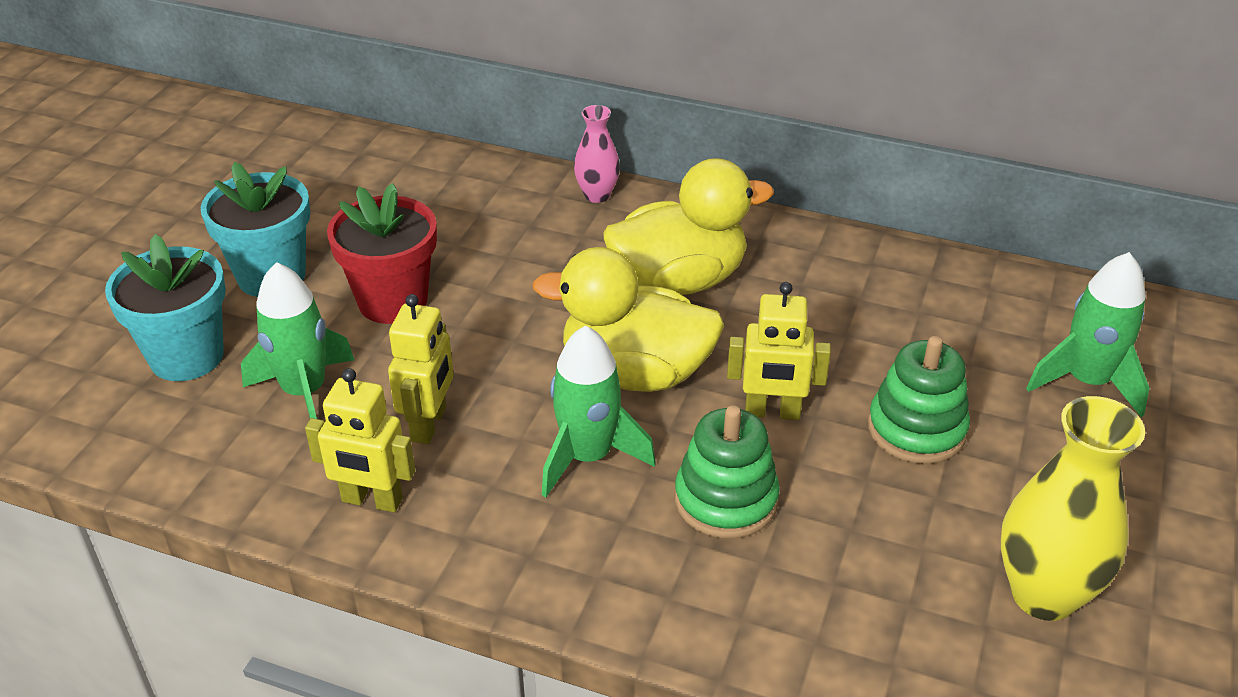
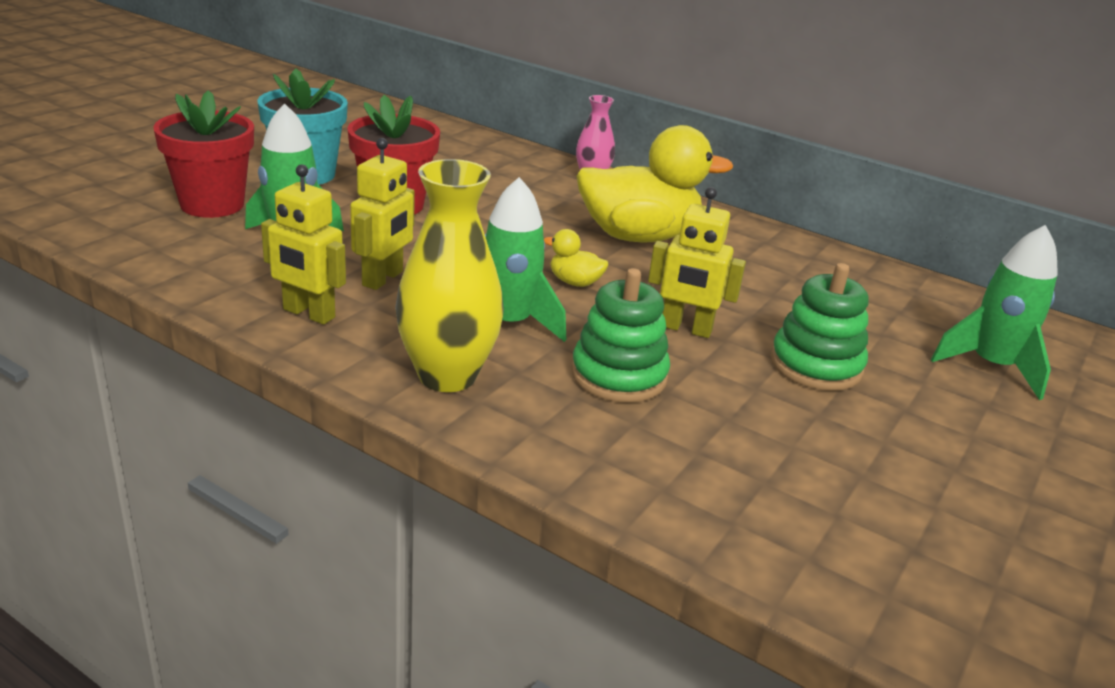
camera: 10 degrees right, 10 degrees down
turquoise flower pot [105,234,226,381] -> red flower pot [153,90,254,218]
yellow duck [532,247,724,392] -> yellow duck [544,229,609,287], size x0.42
yellow vase [1001,396,1145,621] -> yellow vase moved to [395,159,504,392]

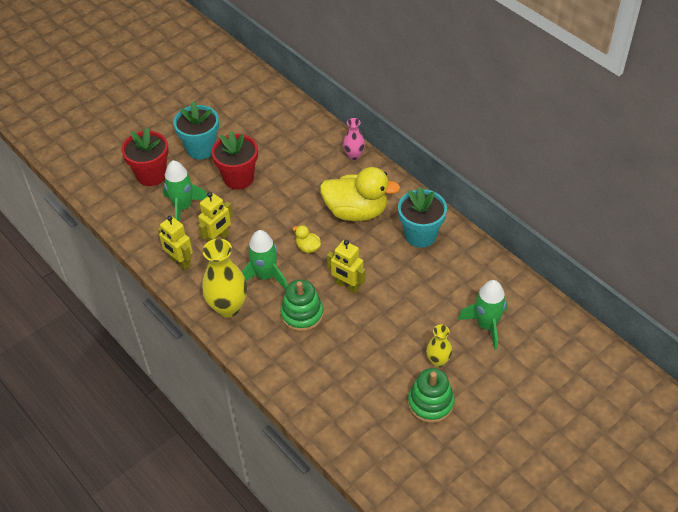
camera: 20 degrees right, 20 degrees up
green stacking toy [771,263,869,391] -> green stacking toy moved to [408,368,454,423]
none -> turquoise flower pot [398,187,447,248]
none -> yellow vase [426,325,452,367]

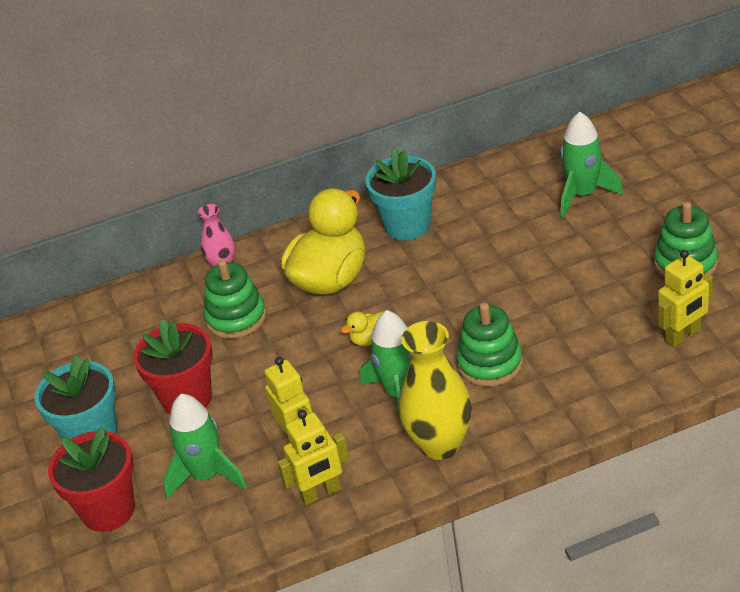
camera: 65 degrees left, 10 degrees down
yellow robot [327,240,365,293] -> yellow robot moved to [658,250,713,348]
yellow vase [426,325,452,367] -> none
none -> green stacking toy [204,260,266,339]

